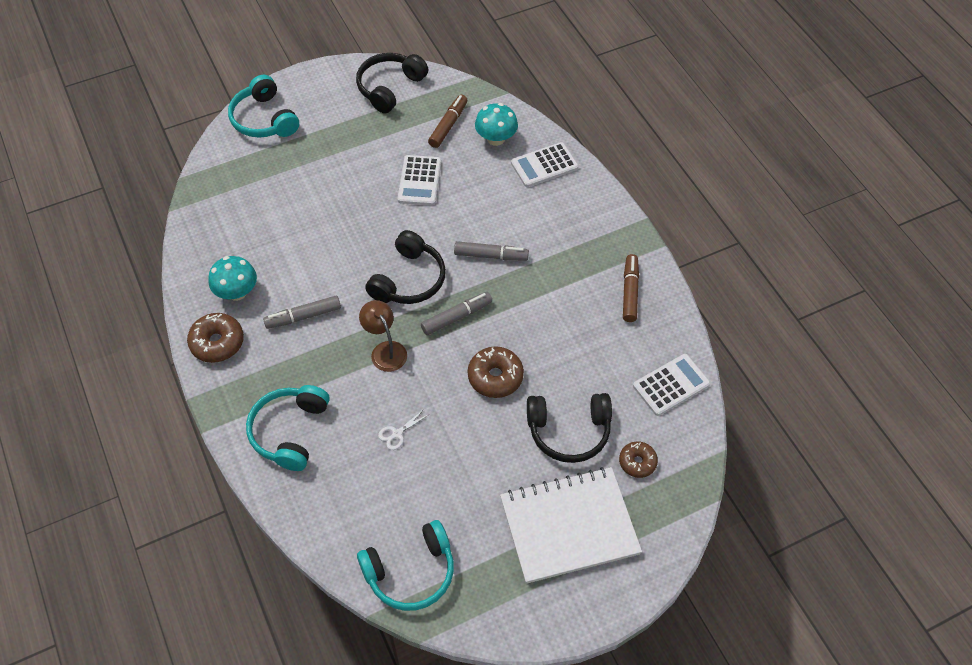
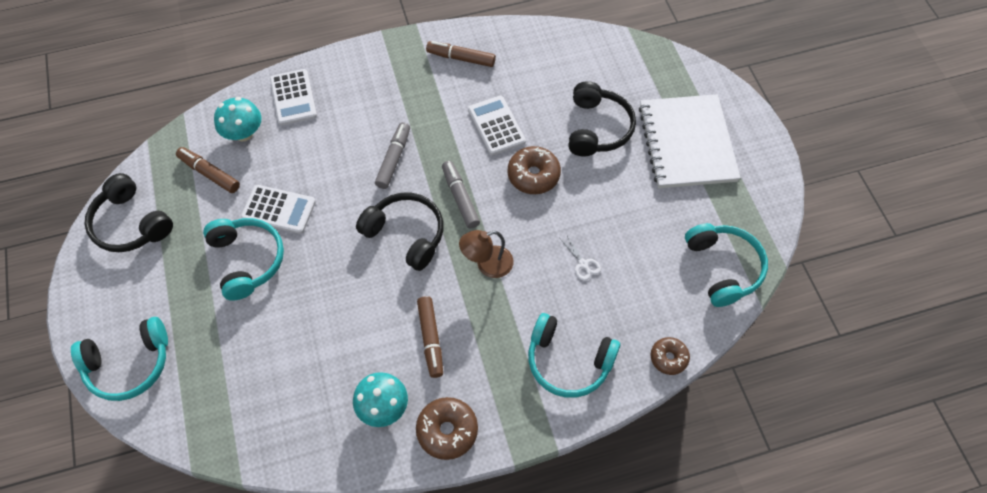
camera: 80 degrees left, 5 degrees up
grey marker [263,296,341,329] -> brown marker [417,296,443,378]
brown donut [619,441,658,478] -> brown donut moved to [651,337,690,375]
white calculator [633,354,710,416] -> white calculator moved to [468,96,526,155]
none -> turquoise headphones [203,218,284,301]

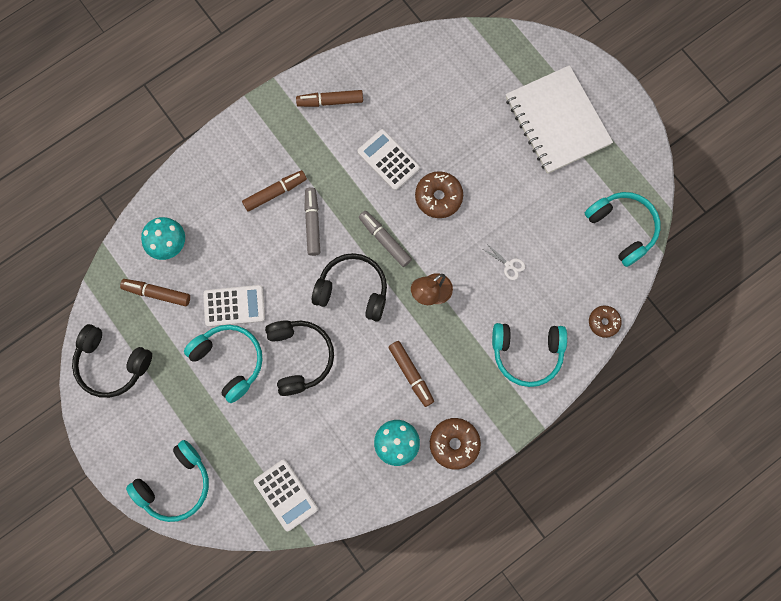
camera: 20 degrees left, 15 degrees up
white calculator [270,69,317,126] -> white calculator moved to [254,459,318,531]
black headphones [568,81,636,156] -> black headphones moved to [265,321,334,396]
none -> brown marker [242,170,307,212]

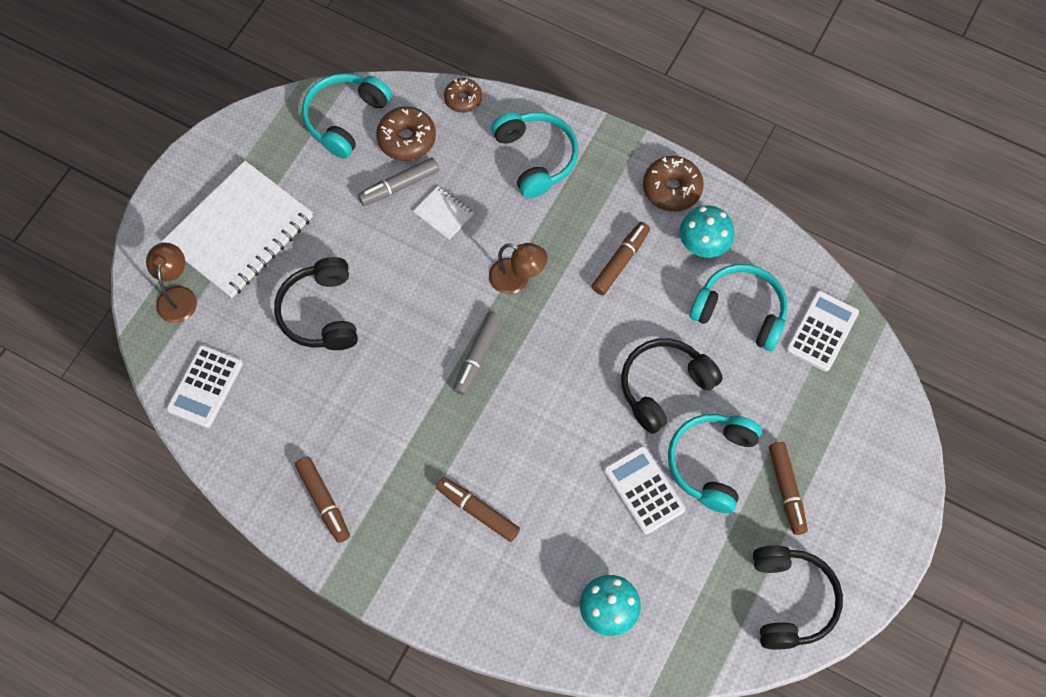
camera: 115 degrees left, 10 degrees down
brown marker [120,279,190,306] -> brown marker moved to [769,442,808,535]
turquoise headphones [126,440,209,522] -> turquoise headphones moved to [690,264,787,351]
grey marker [304,187,320,256] -> grey marker moved to [358,157,439,206]
black headphones [312,253,387,322] -> black headphones moved to [274,257,358,350]
white calculator [357,129,420,190] -> white calculator moved to [166,345,243,428]
brown donut [415,171,463,218] -> brown donut moved to [376,106,436,161]
white scissors [483,243,525,280] -> white notebook [413,186,474,240]
none -> brown lamp [146,243,197,323]

